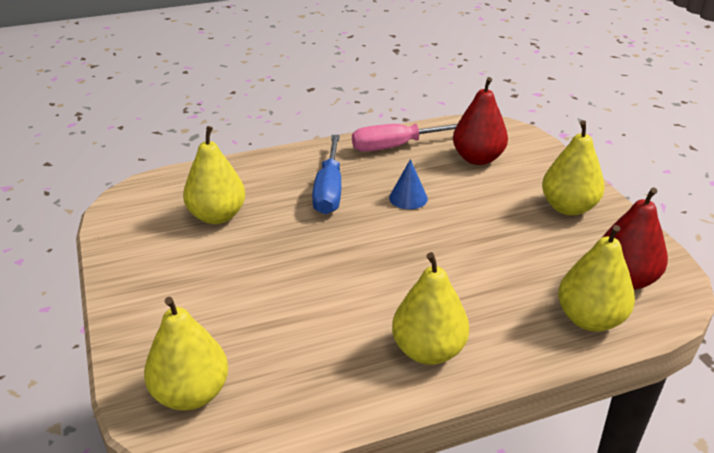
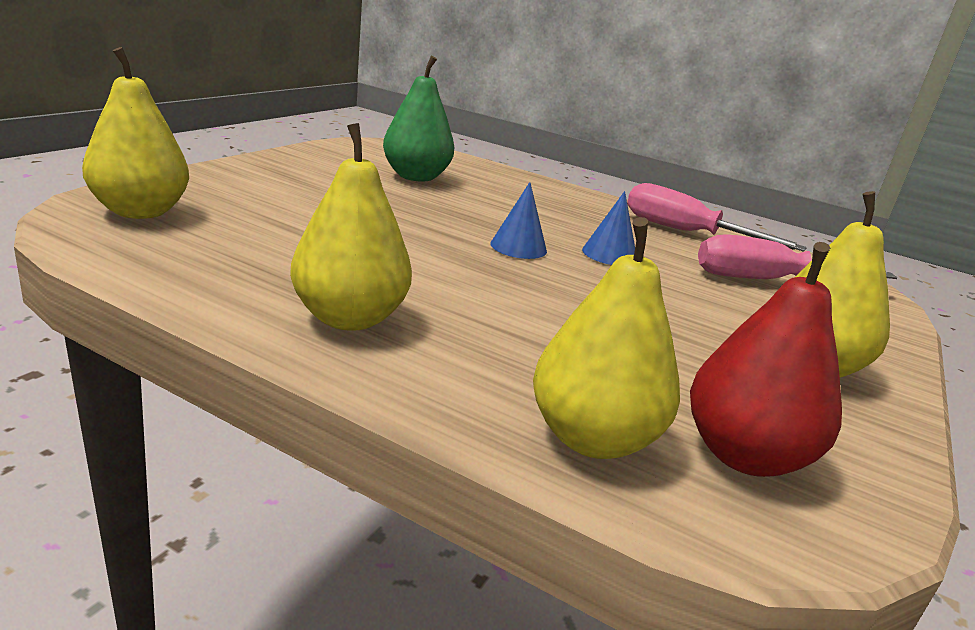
camera: 45 degrees right, 10 degrees down
yellow pear [183,126,245,224] -> green pear [383,56,454,182]
blue screwdriver [312,135,341,214] -> none
red pear [453,77,508,165] -> pink screwdriver [698,234,897,279]
none -> blue cone [490,182,547,259]

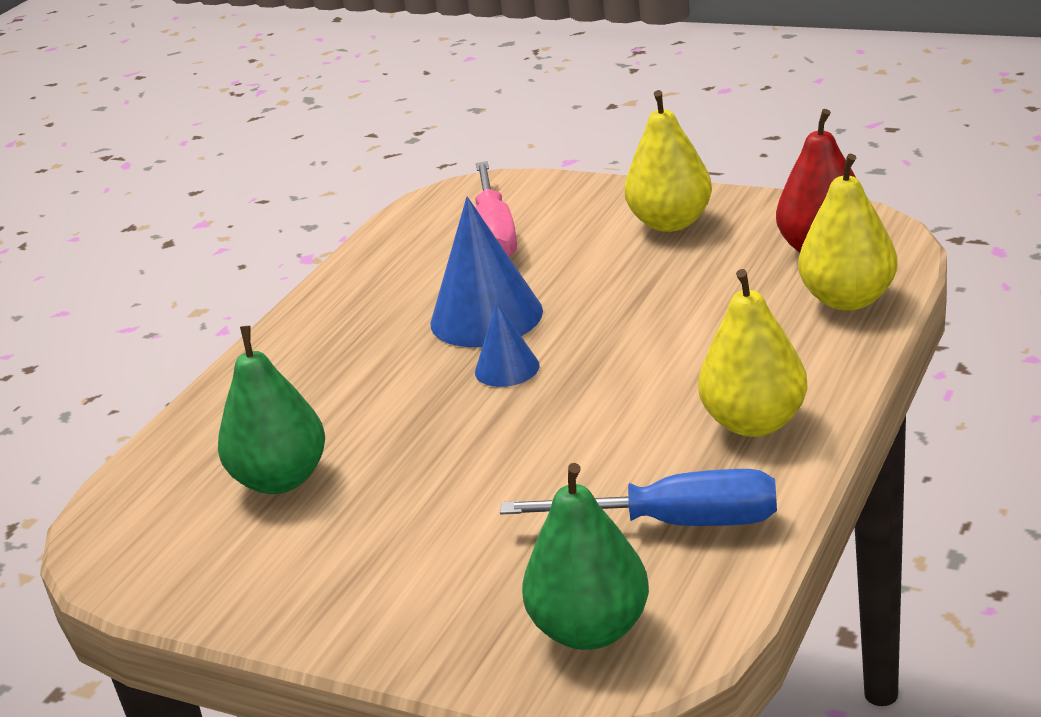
camera: 85 degrees left, 5 degrees up
yellow pear [82,47,189,219] -> green pear [522,463,649,650]
blue cone [582,191,635,265] -> blue cone [430,197,543,347], size x1.84
pink screwdriver [627,183,807,252] -> none
none -> blue screwdriver [500,469,777,526]

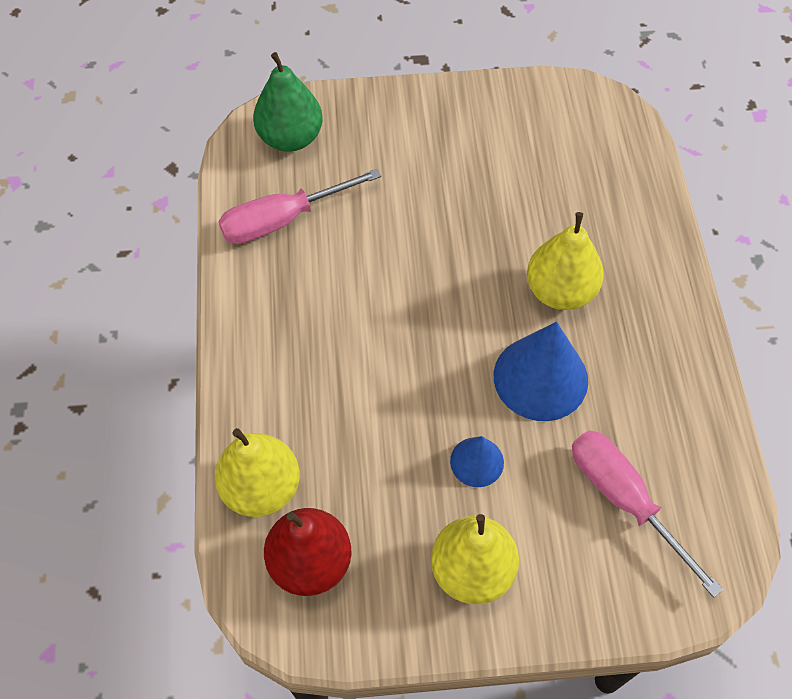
camera: 145 degrees right, 30 degrees up
green pear [218,326,325,494] -> none
blue cone [475,302,540,387] -> blue cone moved to [450,436,504,487]
blue screwdriver [500,469,777,526] -> pink screwdriver [218,169,381,244]
yellow pear [698,269,808,437] -> yellow pear moved to [527,212,604,310]

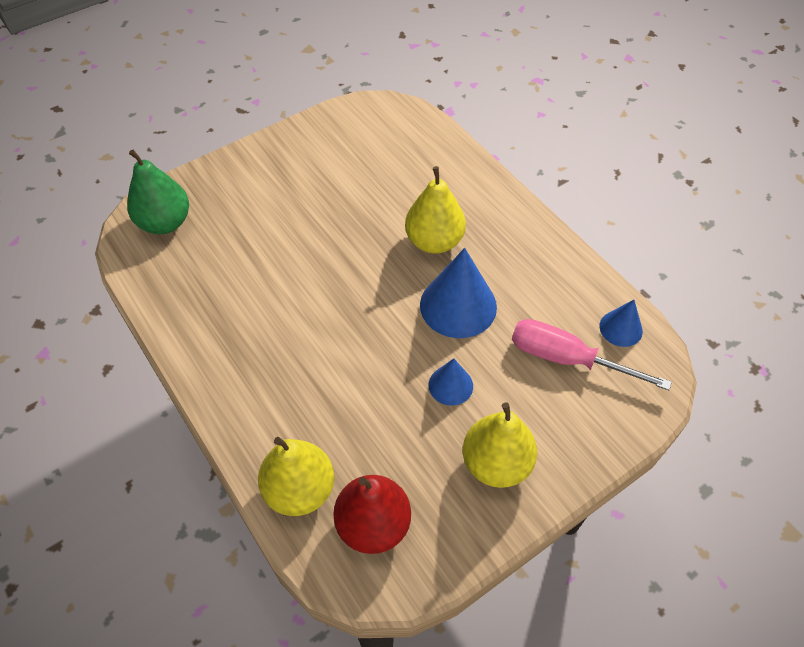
camera: 30 degrees left, 5 degrees down
pink screwdriver [218,169,381,244] -> none
none -> blue cone [600,300,643,347]

